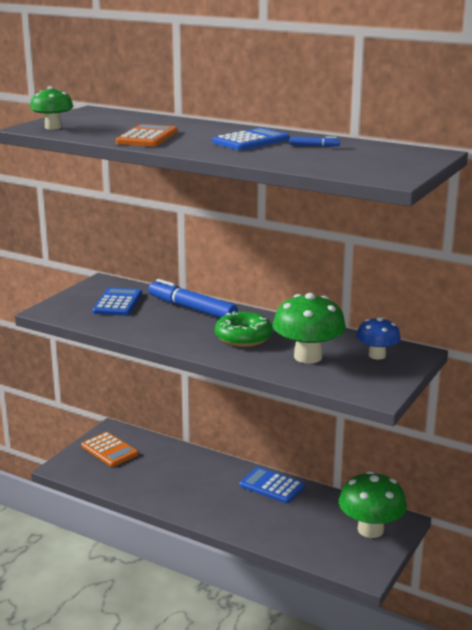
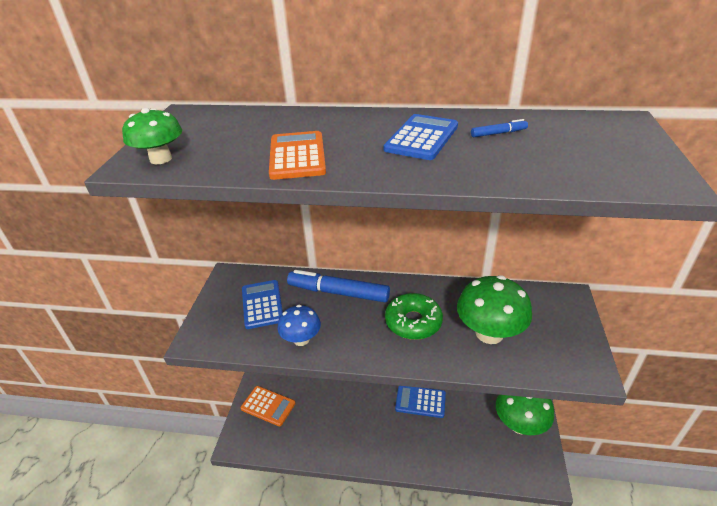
camera: 20 degrees left, 15 degrees up
blue mushroom [356,317,401,360] -> blue mushroom moved to [277,305,321,346]

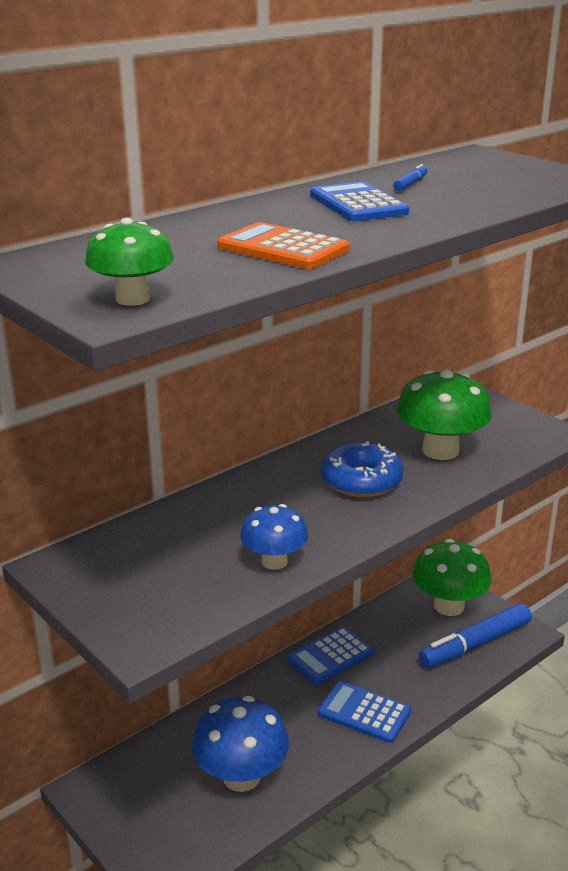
camera: 50 degrees left, 10 degrees down
orange calculator [241,386,295,426] -> none
blue calculator [242,280,283,329] -> blue calculator moved to [318,681,411,743]
blue marker [287,270,390,302] -> blue marker moved to [419,604,532,668]
green donut [385,293,443,340] -> blue donut [321,441,403,497]
none -> blue mushroom [192,696,289,792]

